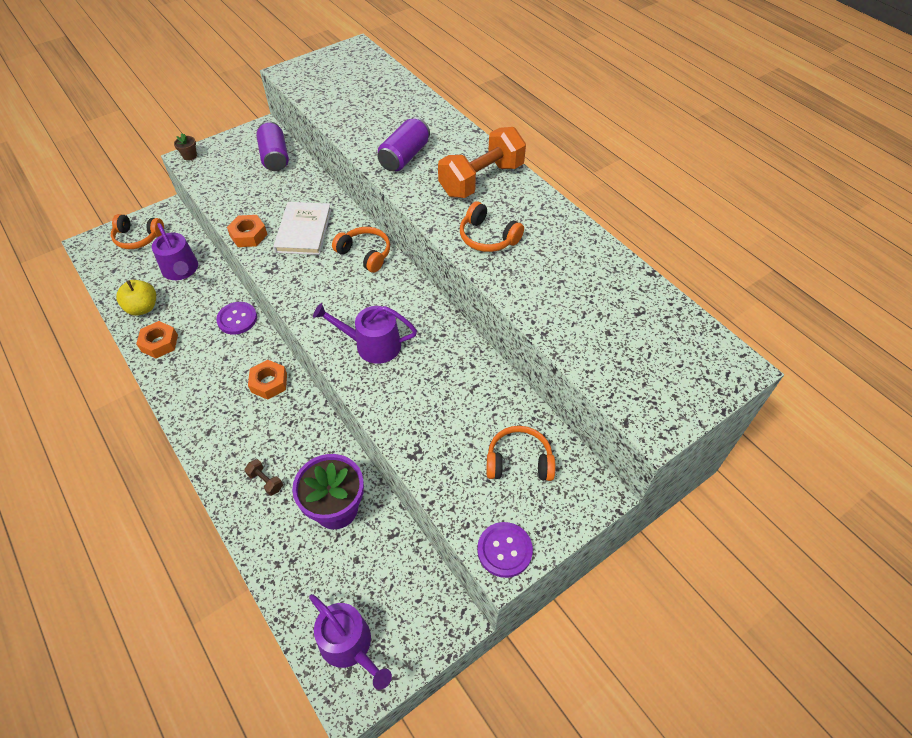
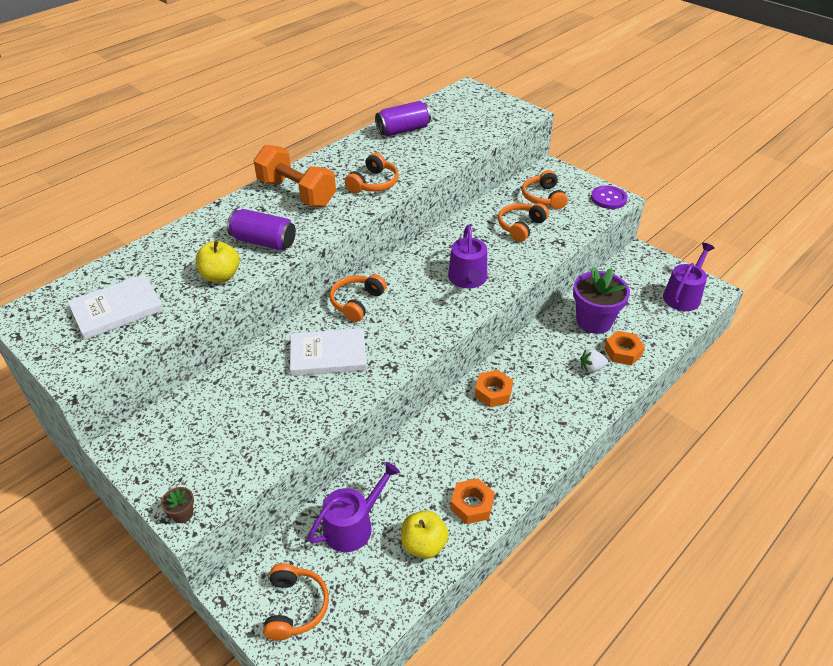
camera: 100 degrees left, 10 degrees down
purple button [216,302,257,335] -> none
orange nut [227,215,268,247] -> orange nut moved to [604,331,645,366]
brown dumbbell [244,459,283,496] -> white strawberry [580,349,608,373]
purple can [256,121,289,171] -> purple can moved to [375,101,431,136]
none -> white book [68,274,164,340]
none -> yellow apple [195,241,240,283]
none -> orange headphones [498,203,549,242]

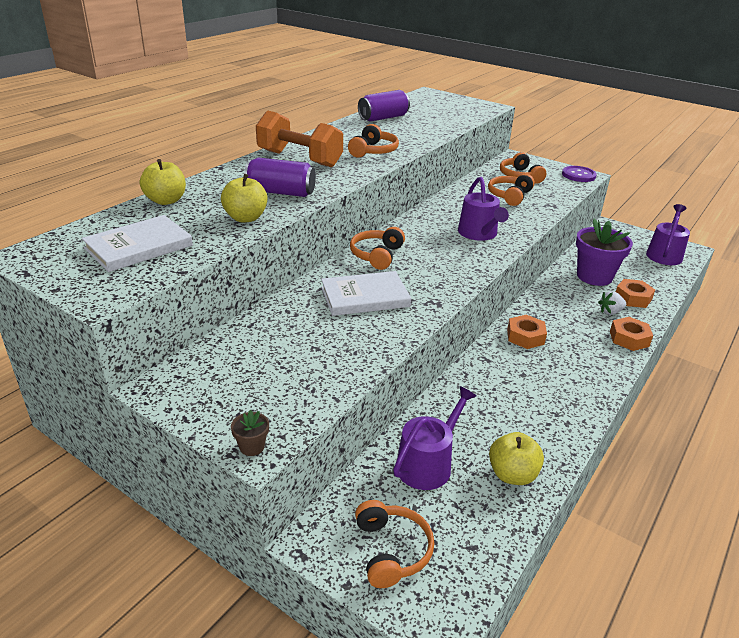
camera: 10 degrees left, 10 degrees down
orange nut [450,478,495,524] -> orange nut moved to [610,317,653,351]
none -> yellow apple [140,159,186,205]

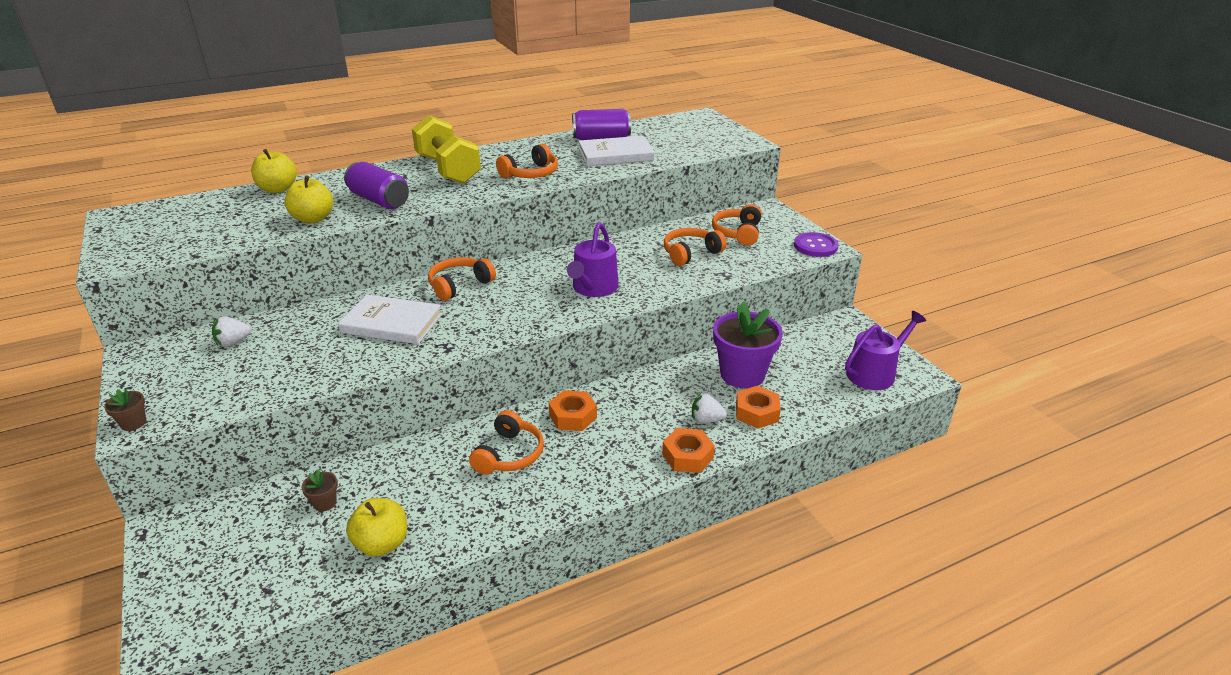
camera: 30 degrees right, 0 degrees up
white book [82,215,193,272] -> white book moved to [578,136,654,166]
orange dumbbell [256,110,343,167] -> yellow dumbbell [412,115,481,184]
orange headphones [355,500,434,588] -> orange headphones moved to [469,410,544,475]
purple watering can [393,386,476,490] -> brown flower pot [302,469,338,511]
none -> white strawberry [212,316,251,347]

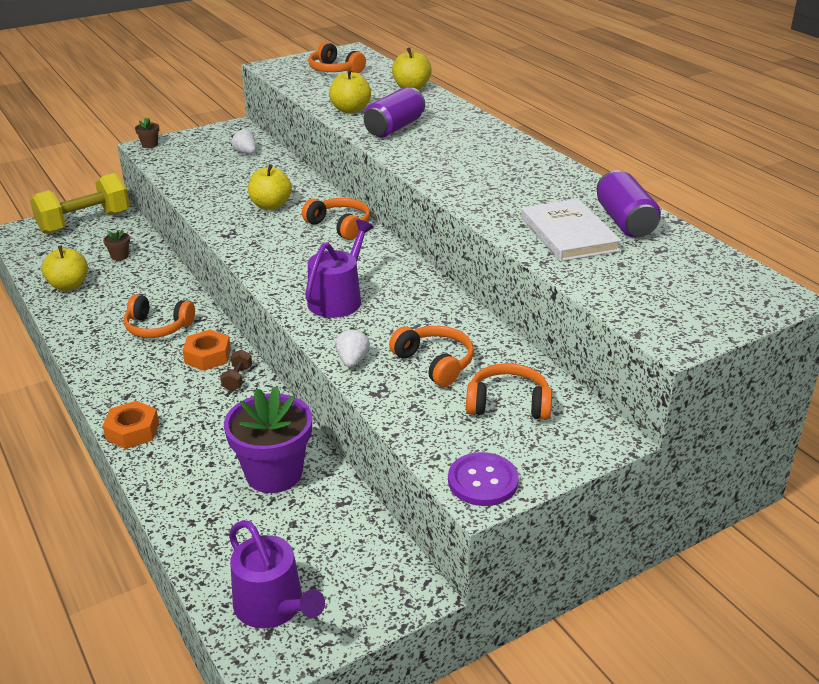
camera: 85 degrees right, 0 degrees up
white book [338,294,442,344] -> yellow apple [248,164,292,210]
yellow dumbbell [412,115,481,184] -> yellow dumbbell moved to [30,173,130,234]
orange headphones [496,144,558,178] -> orange headphones moved to [308,42,366,73]
purple watering can [567,223,619,297] -> purple watering can turned 105 degrees clockwise [305,220,374,318]
white strawberry [692,393,727,423] -> white strawberry moved to [335,327,370,367]
orange nut [736,386,781,429] -> none
none -> brown dumbbell [220,349,252,391]

